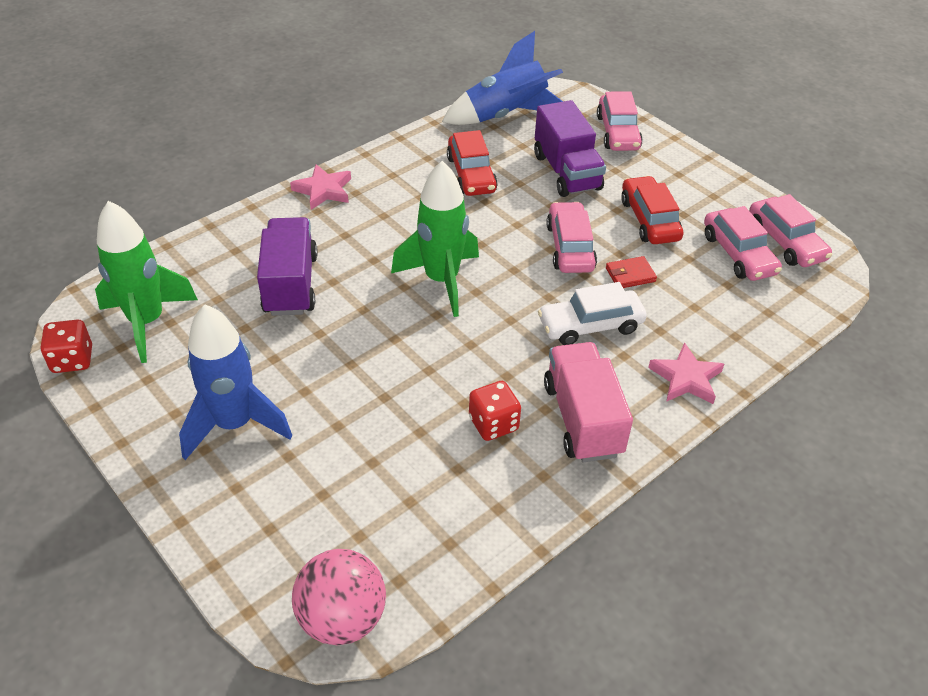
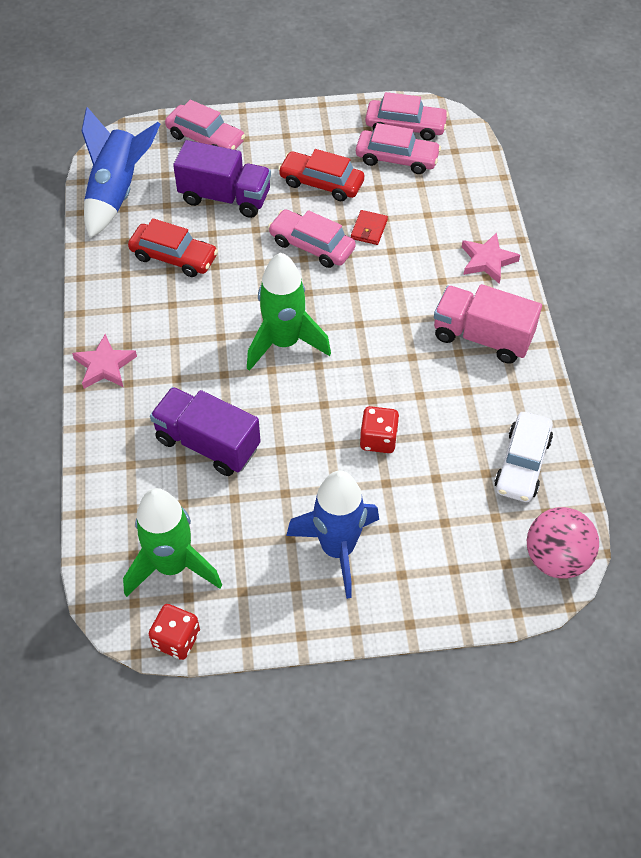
camera: 55 degrees left, 10 degrees up
red dice [469,381,521,441] -> red dice moved to [360,406,399,453]
white car [538,282,647,345] -> white car moved to [494,412,553,502]

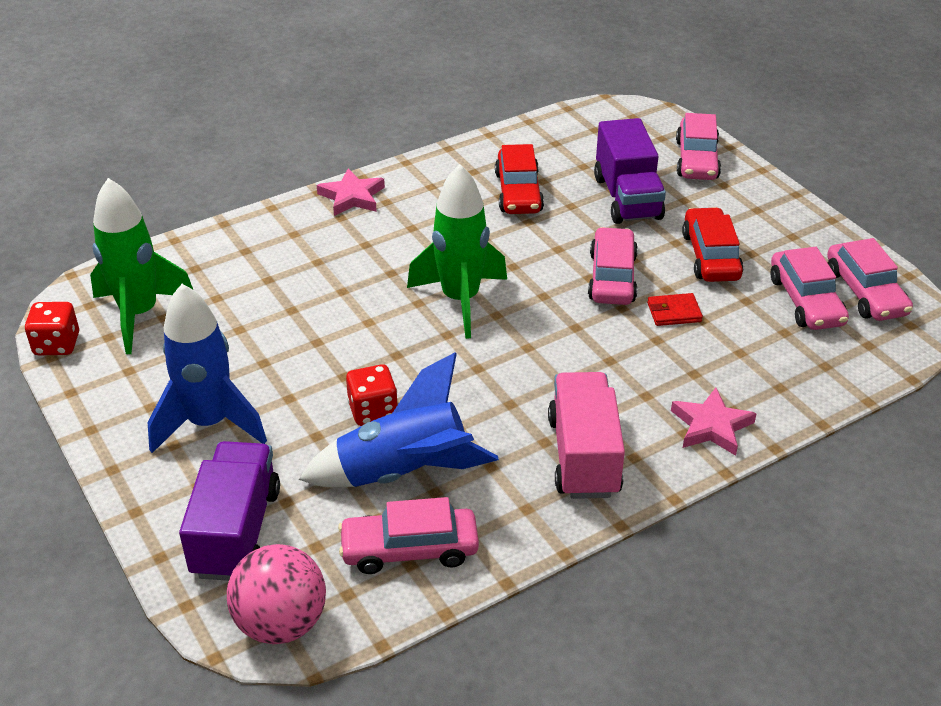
camera: 65 degrees right, 15 degrees down
blue rocket [82,107,160,238] -> blue rocket moved to [299,352,499,487]
purple truck [150,387,261,476] -> purple truck moved to [179,441,280,581]
white car [494,412,553,502] -> pink car [338,497,479,574]

